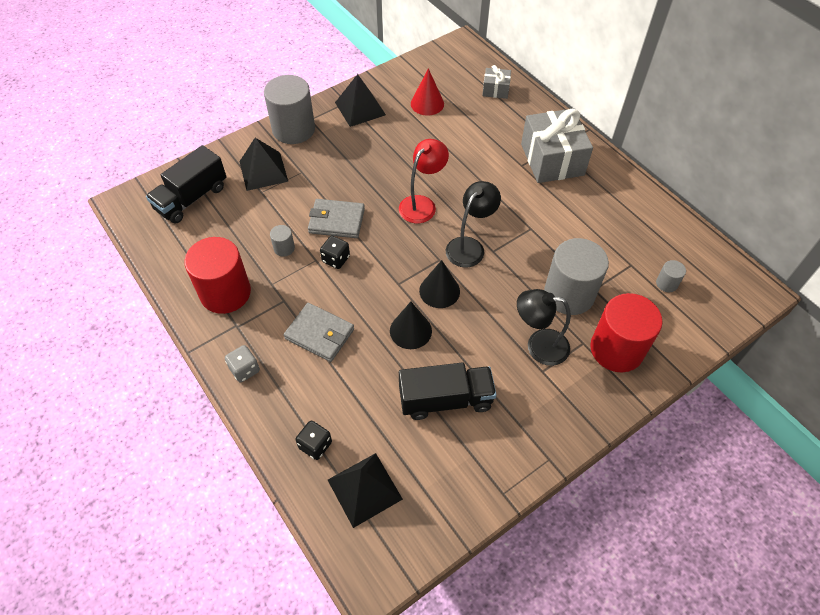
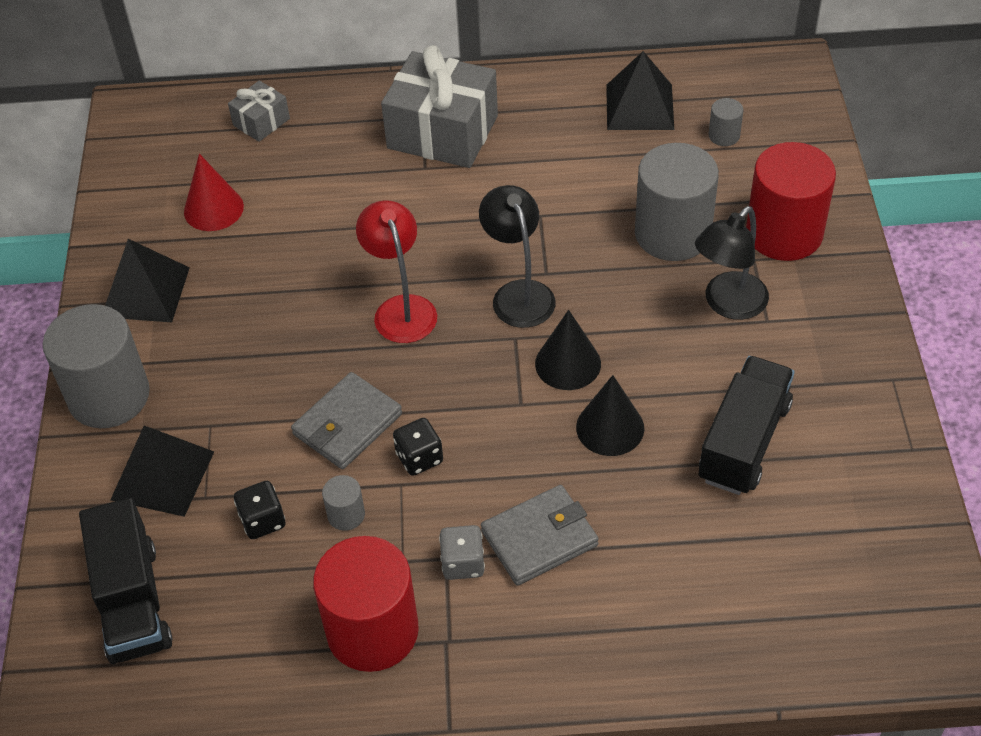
camera: 55 degrees left, 5 degrees down
grey dice [225,345,260,383] -> grey dice moved to [439,525,485,580]
black dice [296,420,332,460] -> black dice moved to [234,481,285,539]
black pyramid [328,453,403,528] -> black pyramid moved to [606,51,674,130]

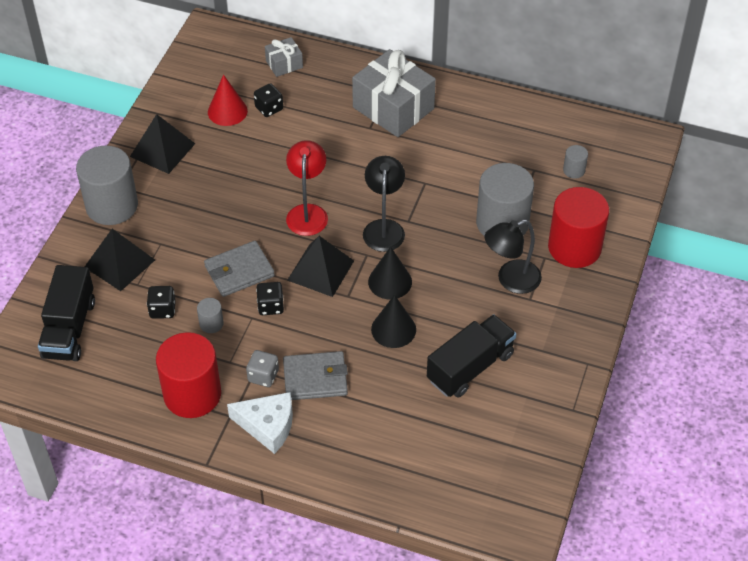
camera: 20 degrees right, 0 degrees up
black pyramid [606,51,674,130] -> black pyramid moved to [287,236,354,297]
none -> white cheese [227,392,293,454]
none -> black dice [254,83,283,117]

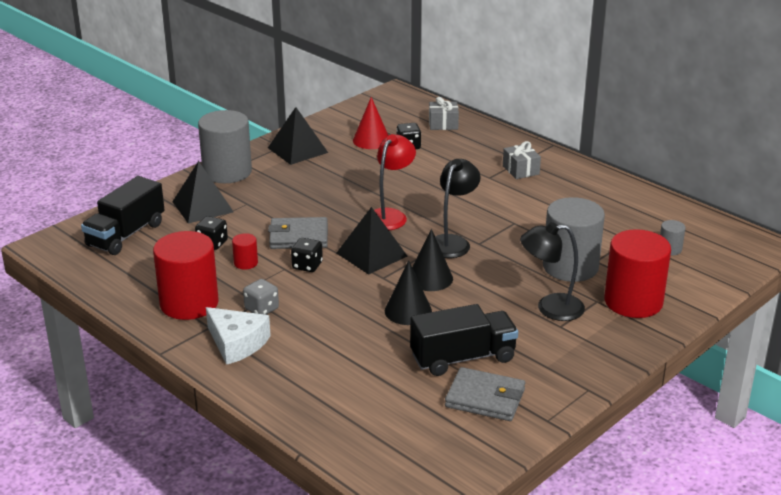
camera: 25 degrees right, 20 degrees down
grey cylinder [197,298,224,333] -> red cylinder [232,233,258,270]
grey wallet [283,351,348,400] -> grey wallet moved to [445,367,525,421]
grey gift [352,49,436,137] -> grey gift [503,141,541,179], size x0.49

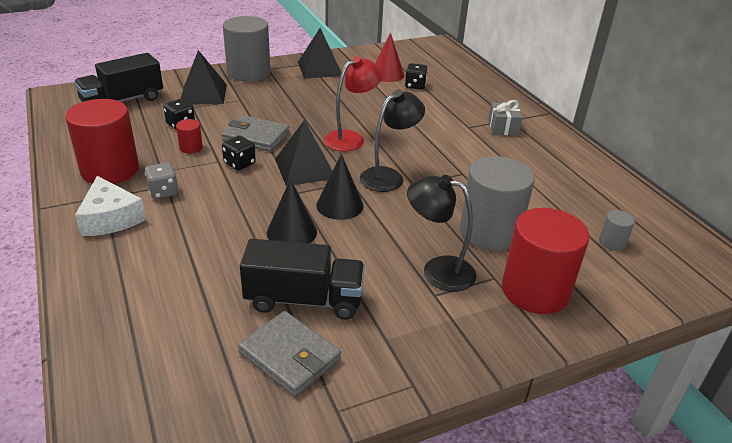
camera: 20 degrees right, 5 degrees up
grey gift [429,97,459,130] -> none

